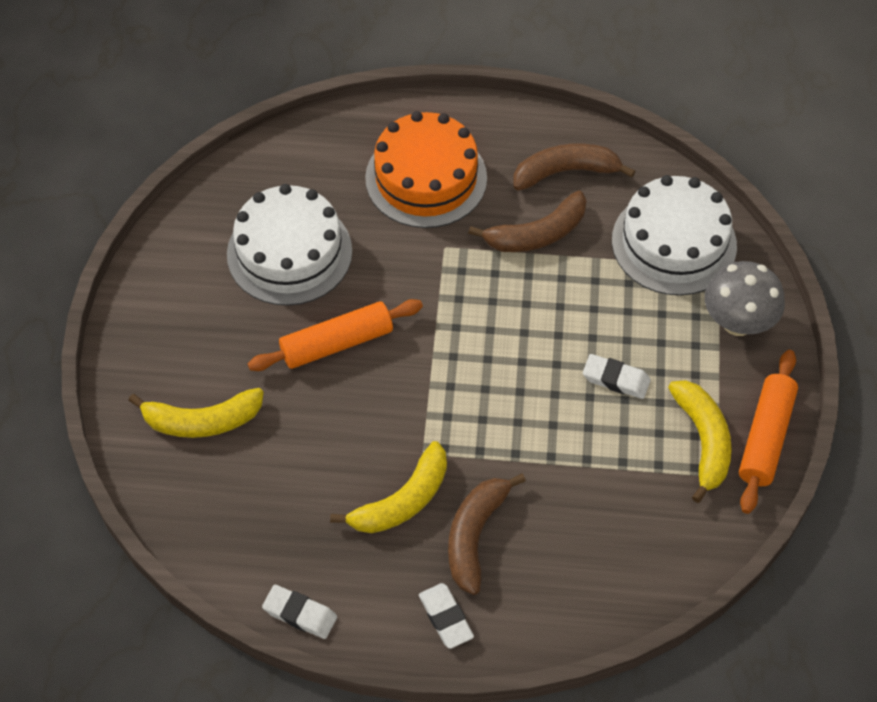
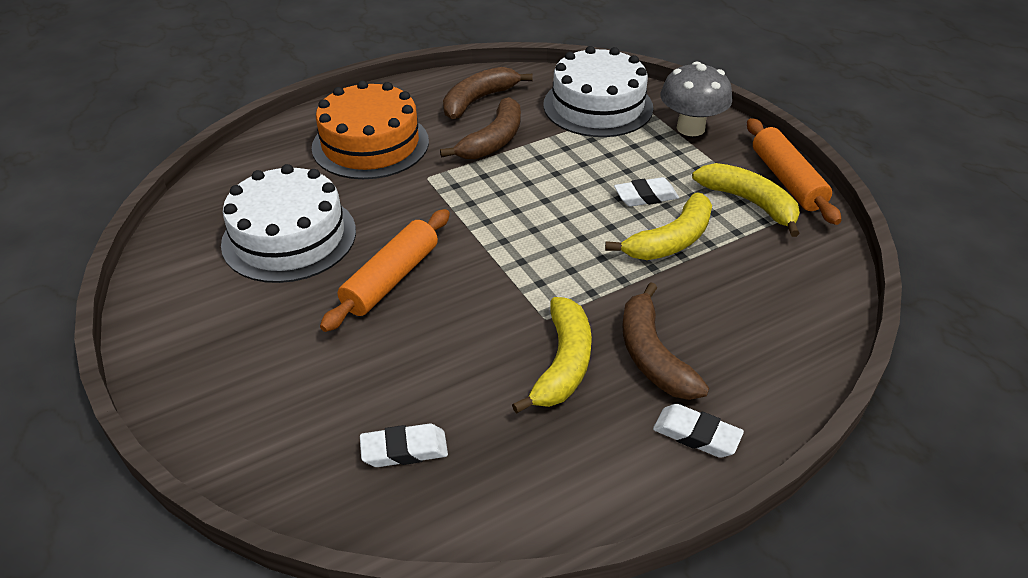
camera: 35 degrees left, 15 degrees down
yellow banana [128,388,264,438] -> yellow banana moved to [605,192,712,260]
white eraser [262,585,337,639] -> white eraser moved to [360,423,448,467]

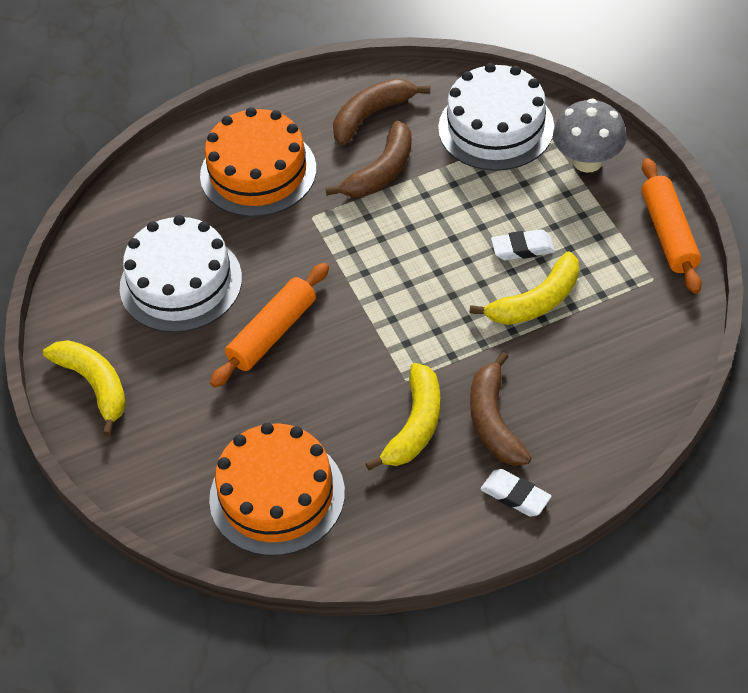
camera: 10 degrees right, 10 degrees up
white eraser [360,423,448,467] -> orange cake [209,423,345,556]
yellow banana [692,163,800,237] -> yellow banana moved to [43,340,126,436]

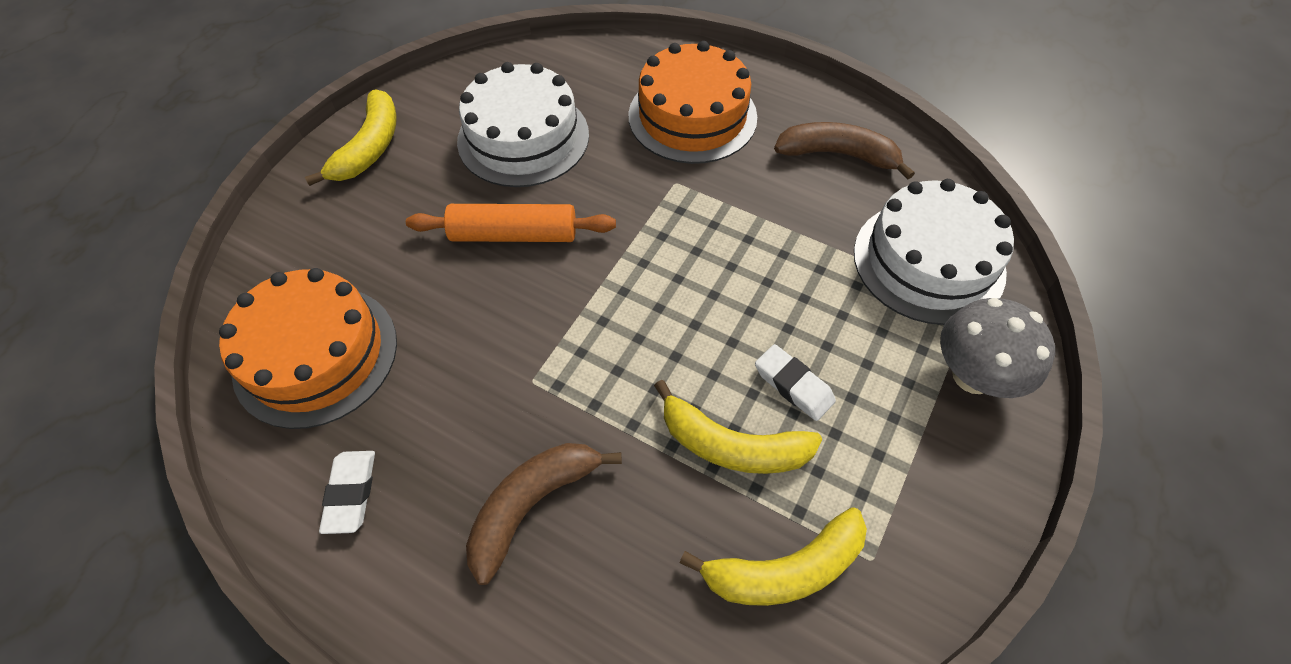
camera: 50 degrees right, 5 degrees up
brown banana [325,121,412,197] -> none
yellow banana [365,363,441,470] -> yellow banana moved to [680,507,867,606]
white eraser [481,469,552,516] -> white eraser moved to [319,451,375,534]
orange rolling pin [642,158,702,294] -> none

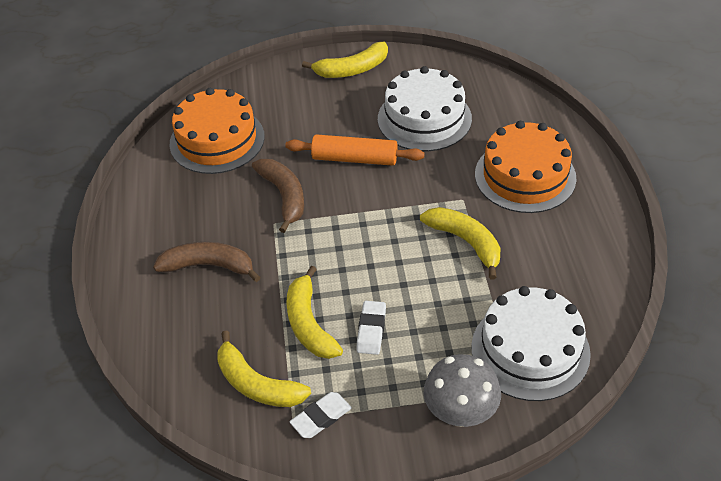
camera: 55 degrees right, 10 degrees down
white eraser [319,451,375,534] -> white eraser moved to [290,392,352,438]
orange rolling pin [406,204,616,242] -> orange rolling pin turned 45 degrees counterclockwise [285,134,425,166]
brown banana [774,122,915,179] -> brown banana moved to [252,159,304,233]
none -> yellow banana [420,207,500,279]

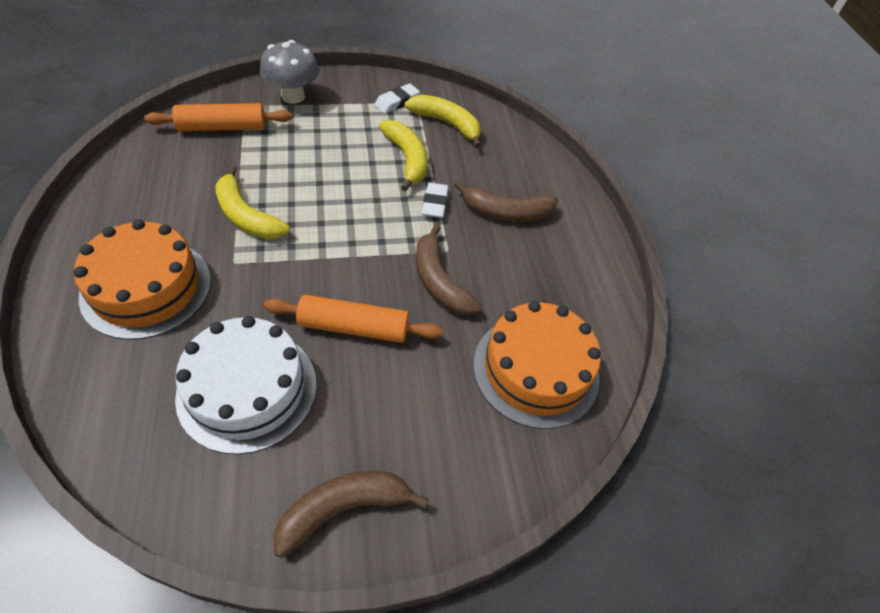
camera: 170 degrees right, 5 degrees up
yellow banana [302,42,388,78] -> brown banana [273,471,429,558]
white eraser [356,301,386,355] -> white eraser moved to [422,183,448,218]
white cake [471,286,591,401] -> orange rolling pin [144,103,292,131]

